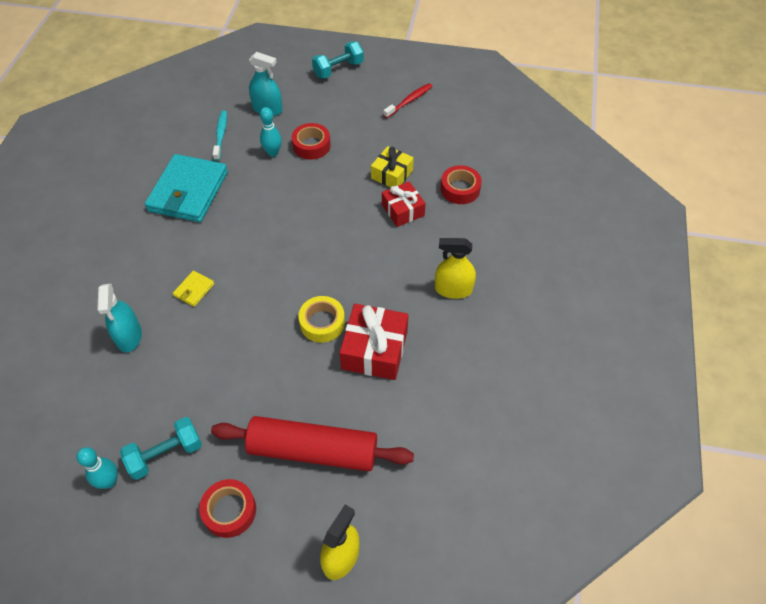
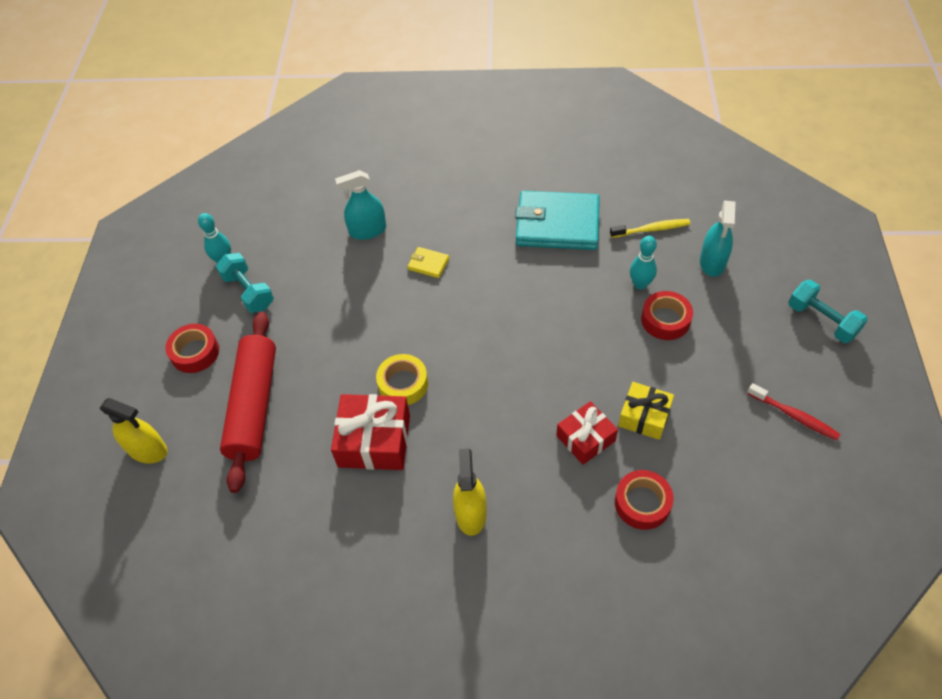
camera: 85 degrees right, 0 degrees up
turquoise toothbrush [213,111,227,161] -> yellow toothbrush [610,219,691,238]

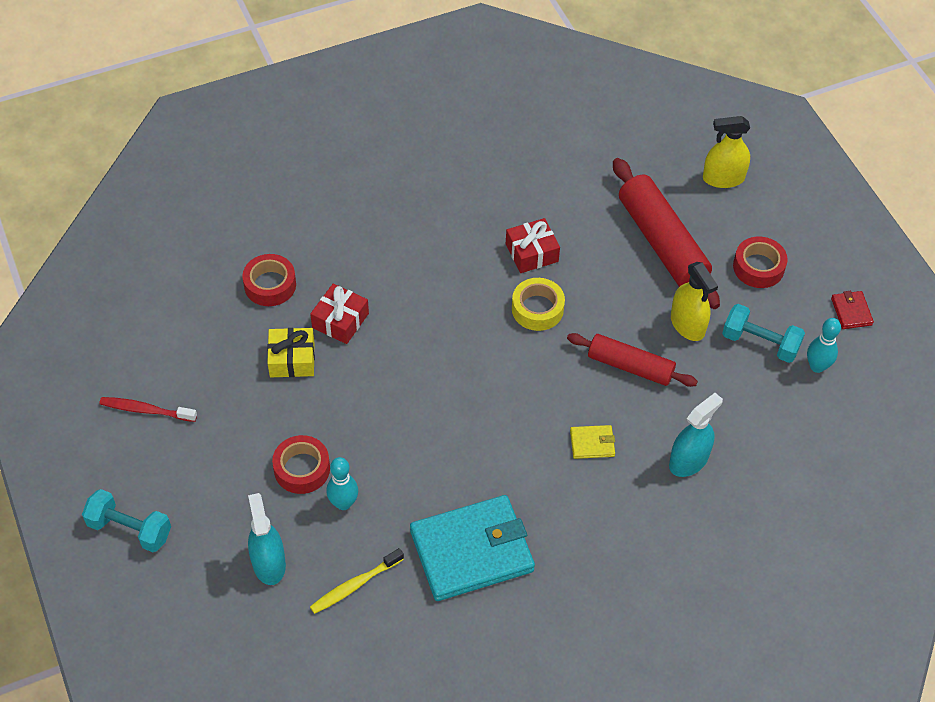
camera: 150 degrees right, 0 degrees up
red gift [331,394,410,470] -> red gift [506,218,560,273], size x0.65
yellow spray bottle [453,449,487,536] -> yellow spray bottle moved to [671,262,718,341]
none -> red rolling pin [567,333,698,387]
none -> red wallet [831,291,874,329]

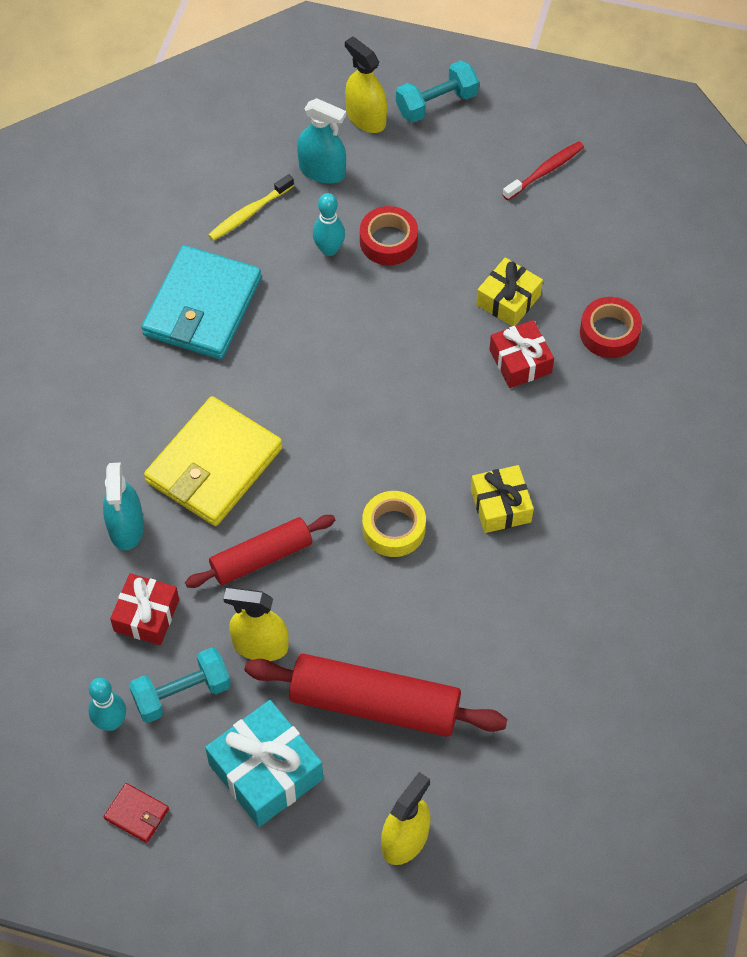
camera: 130 degrees right, 5 degrees up
yellow toothbrush [310,548,404,614] -> yellow toothbrush turned 135 degrees counterclockwise [208,174,294,241]
red gift [506,218,560,273] -> red gift moved to [110,573,179,645]
yellow wallet [570,425,615,459] -> yellow wallet [144,396,283,526], size x2.39
red tape [733,237,788,288] -> turquoise gift [205,700,323,827]
none -> yellow spray bottle [345,36,387,133]
none -> yellow gift [471,465,534,533]

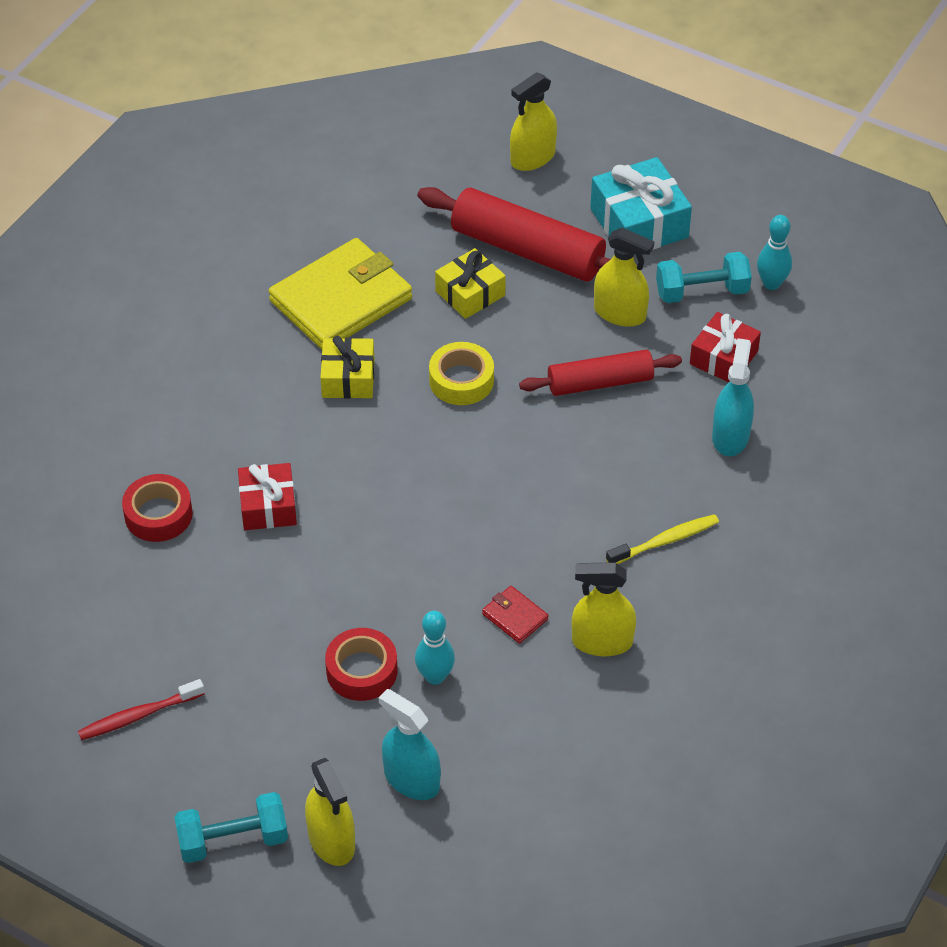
camera: 165 degrees left, 10 degrees down
red wallet [104,783,169,843] -> red wallet moved to [482,586,549,644]
turquoise wallet [142,245,261,359] -> yellow spray bottle [571,562,636,656]
yellow wallet [144,396,283,526] -> yellow wallet moved to [269,238,412,350]
yellow toothbrush [208,174,294,241] -> yellow toothbrush moved to [606,514,719,564]
yellow gift [476,257,543,326] -> yellow gift moved to [435,248,506,319]

